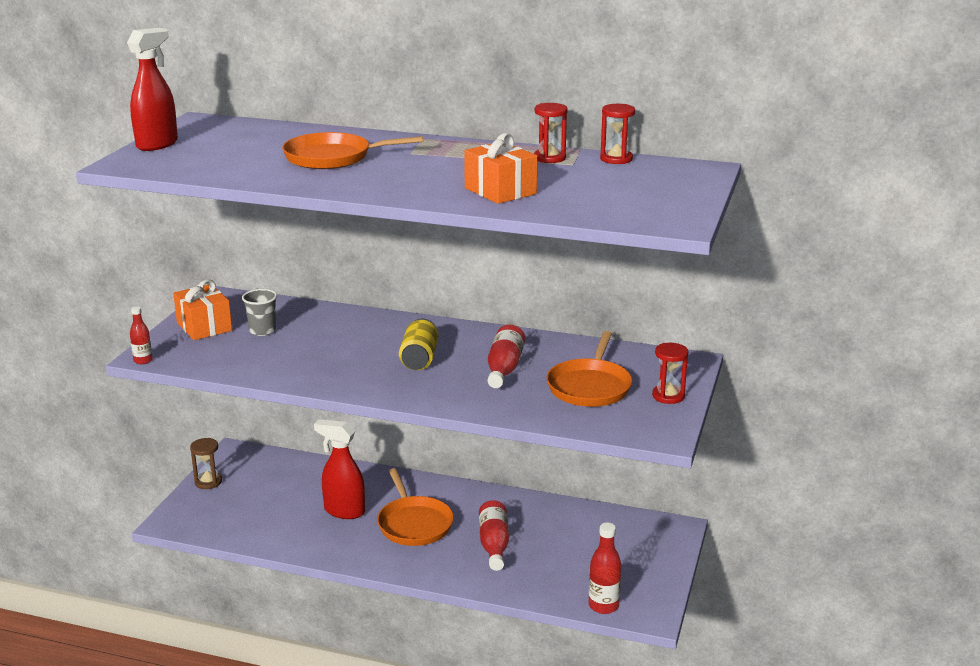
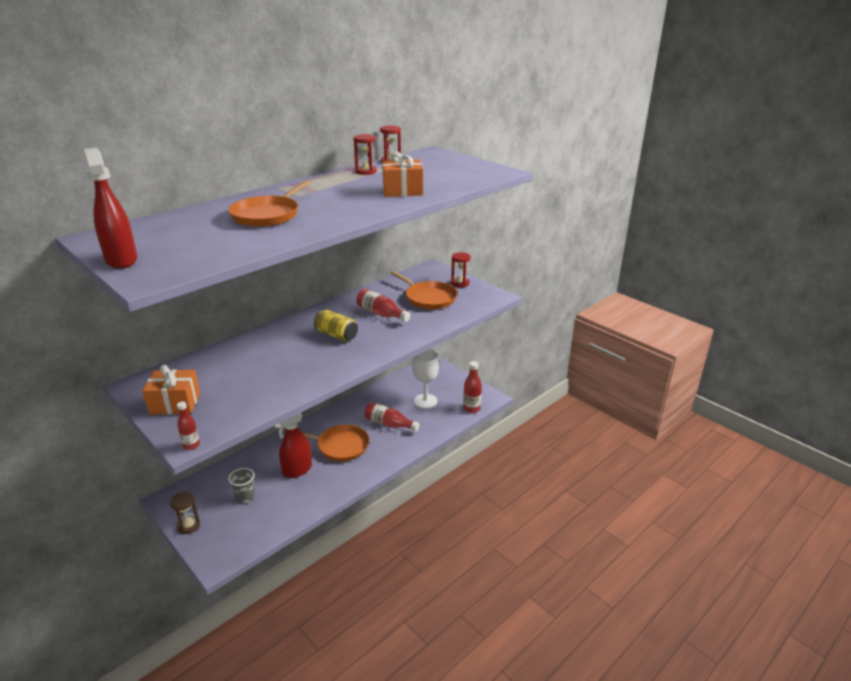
camera: 60 degrees left, 5 degrees up
grey cup [242,289,277,336] -> grey cup moved to [228,468,255,503]
none -> white goblet [412,349,439,409]

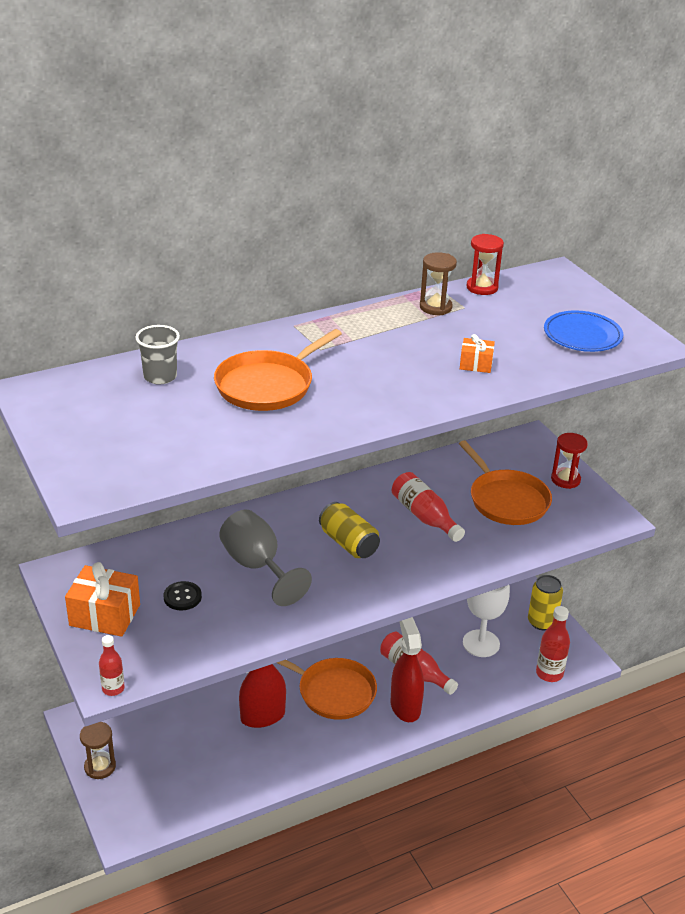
camera: 15 degrees right, 5 degrees up
red spray bottle [84,148,137,269] -> red spray bottle moved to [391,617,424,722]
grey cup [228,468,255,503] -> grey cup moved to [135,325,180,385]
red hourglass [354,134,377,175] -> brown hourglass [420,252,457,315]
orange gift [382,152,423,197] -> orange gift [460,334,495,373], size x0.53
none -> black button [164,581,202,610]
none -> grey goblet [219,510,312,606]
none -> yellow can [528,575,563,630]
none -> blue plate [544,310,623,352]

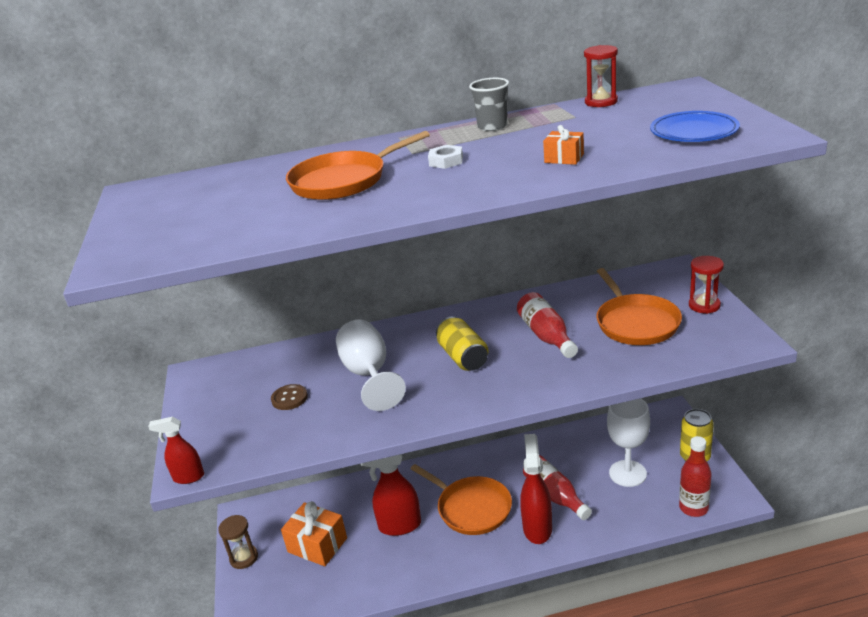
camera: 20 degrees right, 5 degrees down
orange gift [65,562,140,637] -> orange gift moved to [281,501,347,566]
red bottle [99,635,124,696] -> red spray bottle [148,417,204,484]
grey cup [135,325,180,385] -> grey cup moved to [469,78,509,131]
black button [164,581,202,610] -> brown button [271,384,308,410]
grey goblet [219,510,312,606] -> white goblet [336,319,406,411]
brown hourglass [420,252,457,315] -> none
none -> white nut [428,145,463,169]

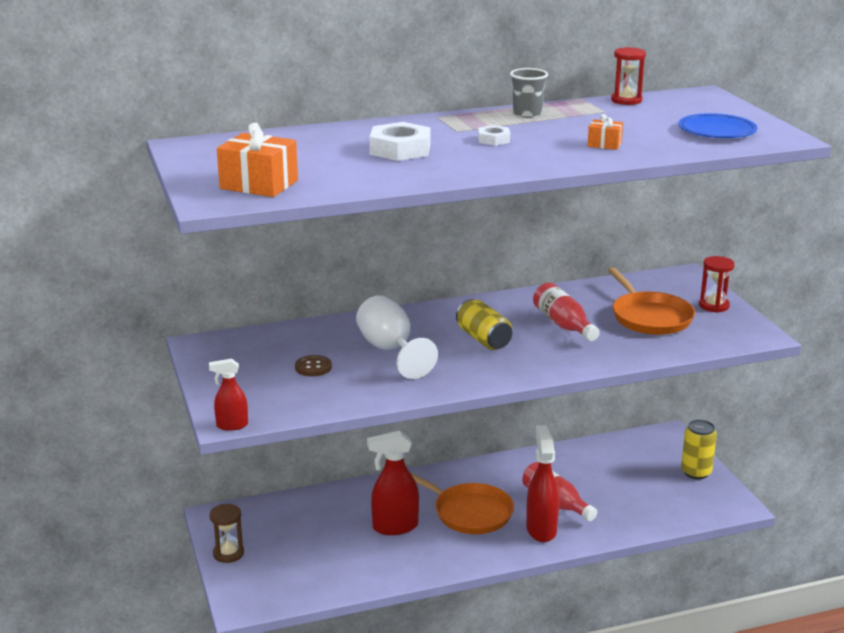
camera: 10 degrees left, 5 degrees down
orange gift [281,501,347,566] -> orange gift moved to [217,123,298,197]
orange pan [286,131,430,200] -> white nut [370,122,430,161]
white goblet [607,398,650,487] -> none
red bottle [679,436,712,517] -> none

